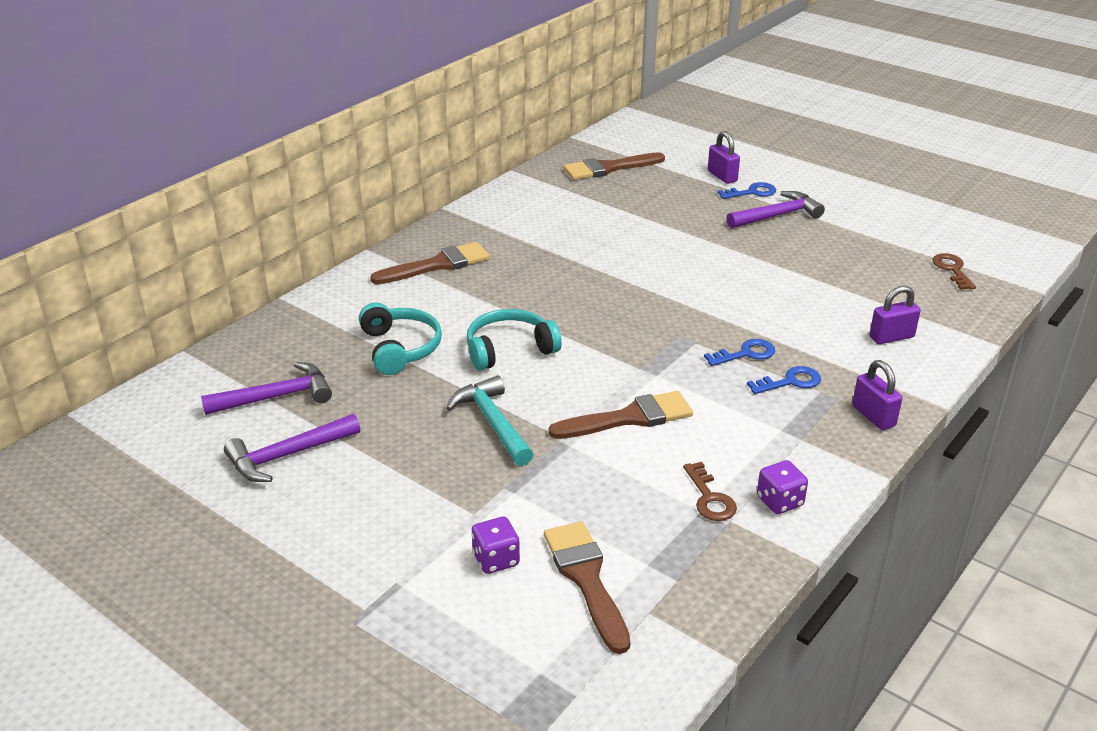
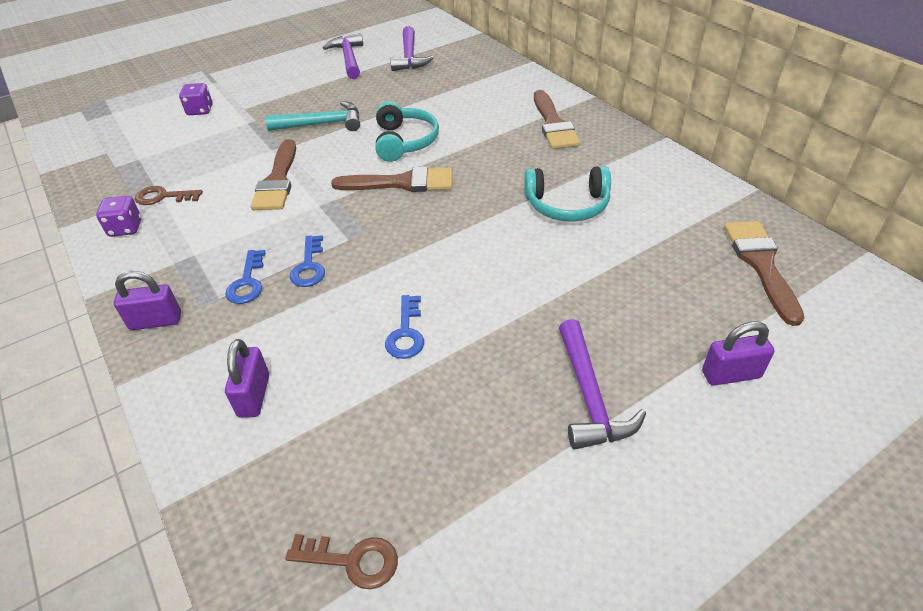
camera: 110 degrees right, 10 degrees up
turquoise headphones [359,302,442,375] -> turquoise headphones moved to [524,166,611,222]
brown brush [544,522,631,654] -> brown brush moved to [331,167,452,192]
blue key [718,182,776,199] -> blue key moved to [385,295,424,359]

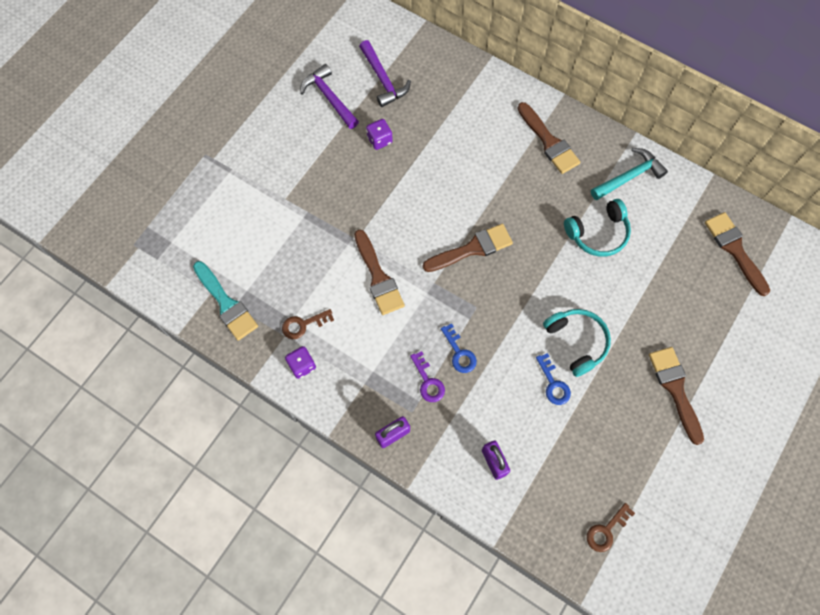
camera: 25 degrees left, 25 degrees up
purple dice [179,83,212,115] -> purple dice moved to [366,119,393,150]
blue key [225,250,266,304] -> purple key [410,351,445,402]
turquoise hammer [265,101,360,131] -> turquoise hammer moved to [591,148,668,200]
brown key [286,534,398,589] -> brown key turned 150 degrees clockwise [587,503,635,552]
turquoise headphones [375,101,439,162] -> turquoise headphones moved to [543,309,611,377]
purple hammer [559,319,646,450] -> brown brush [649,347,704,445]
purple padlock [702,322,775,386] -> none
none -> turquoise brush [193,261,258,341]

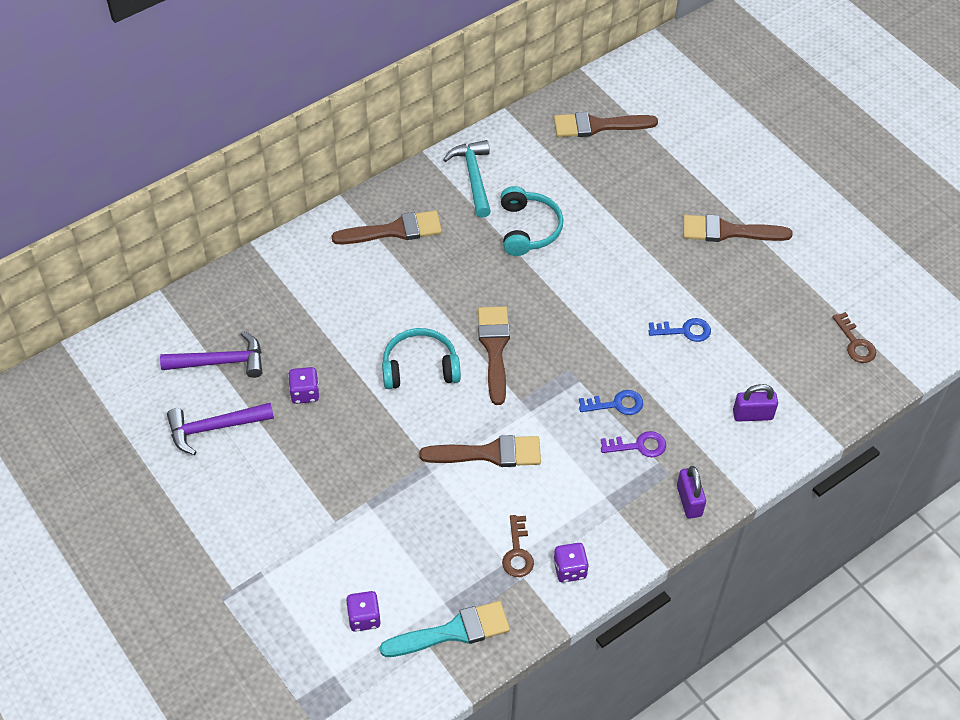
camera: 70 degrees left, 15 degrees down
turquoise headphones [543,309,611,377] -> turquoise headphones moved to [382,328,461,389]
none -> purple dice [346,591,381,632]

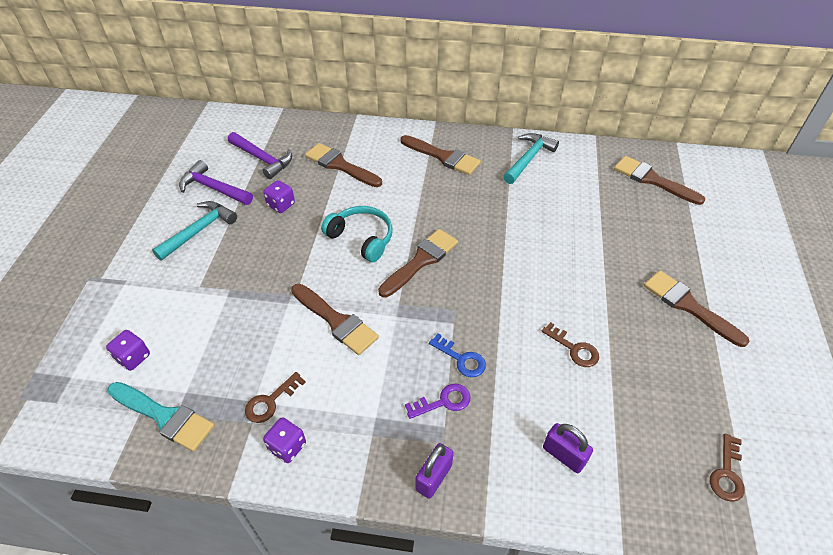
camera: 45 degrees right, 5 degrees down
turquoise headphones [501,186,563,256] -> none
purple key [601,431,666,457] -> purple key turned 60 degrees counterclockwise [405,384,470,419]
blue key [648,318,711,342] -> brown key [542,322,599,367]
none -> turquoise hammer [152,201,237,261]
none -> brown brush [305,143,382,187]

